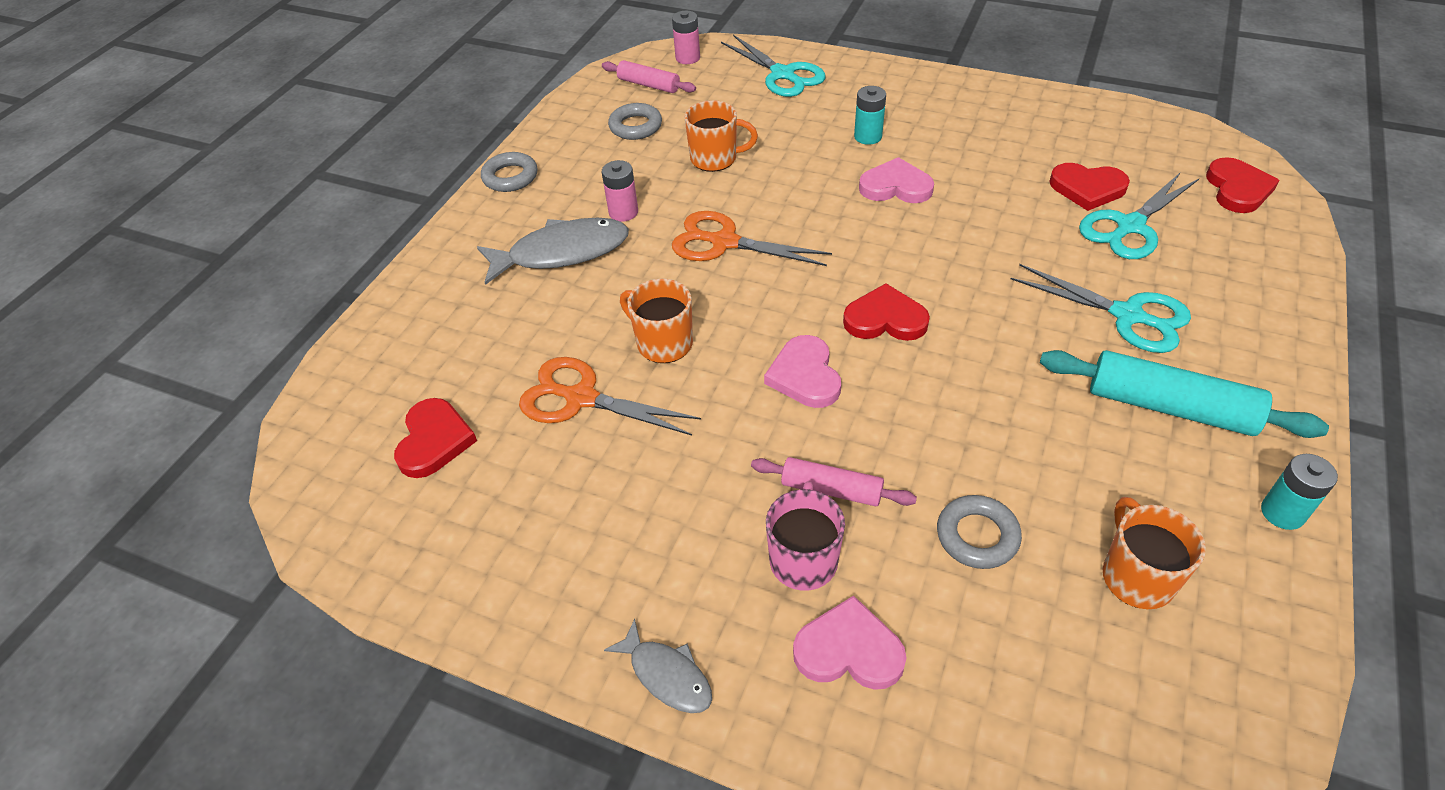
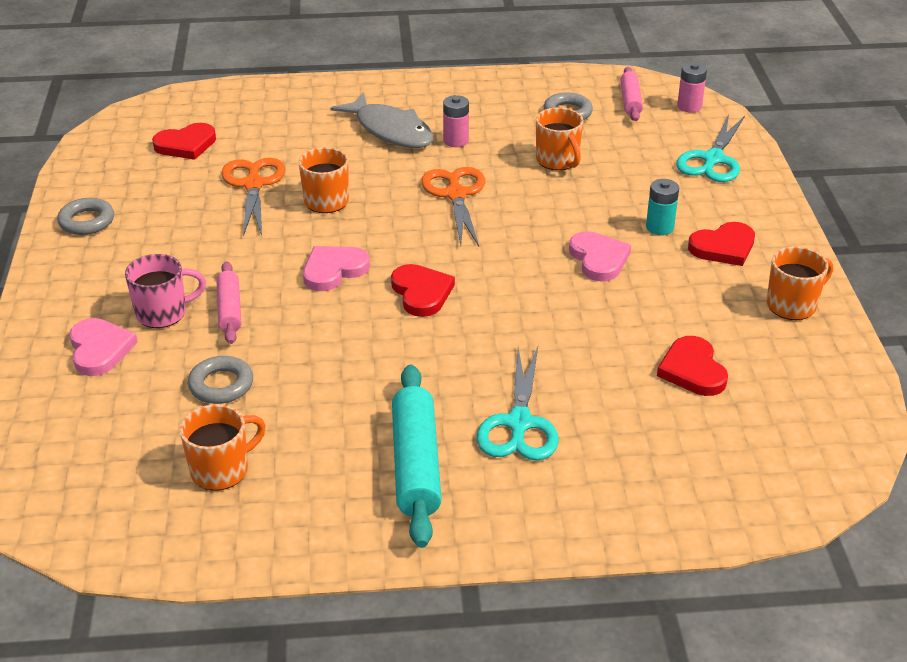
camera: 60 degrees right, 10 degrees down
grey ring [481,152,537,192] -> grey ring moved to [57,198,114,235]
grey fish [604,619,712,713] -> none
turquoise scissors [1079,172,1199,259] -> none
red heart [1206,157,1280,213] -> red heart moved to [688,222,755,266]
turquoise battery [1261,454,1338,530] -> none
none -> orange mug [766,246,833,320]

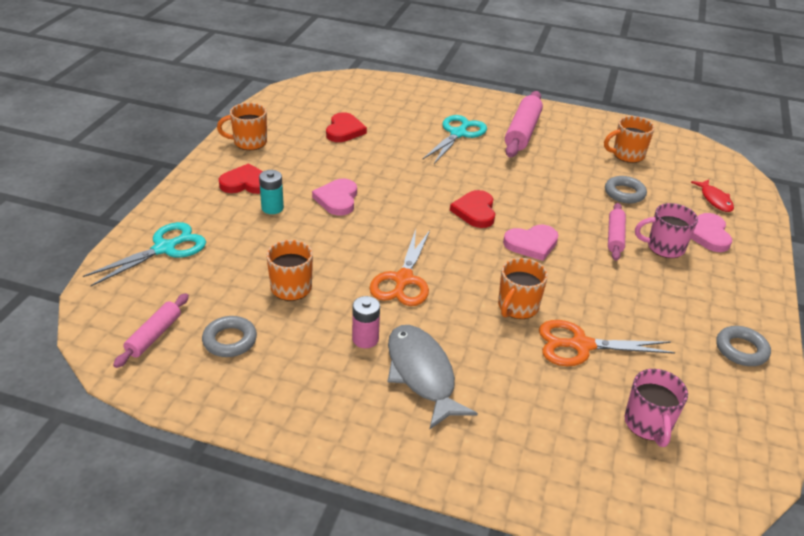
camera: 160 degrees left, 0 degrees up
red heart [152,123,216,160] -> pink mug [624,369,688,447]
orange scissors [221,158,286,236] -> orange scissors turned 75 degrees clockwise [539,320,675,366]
turquoise rolling pin [392,364,442,548] -> pink rolling pin [505,91,543,157]
pink battery [677,62,707,113] -> none
none -> red fish [691,179,734,212]

